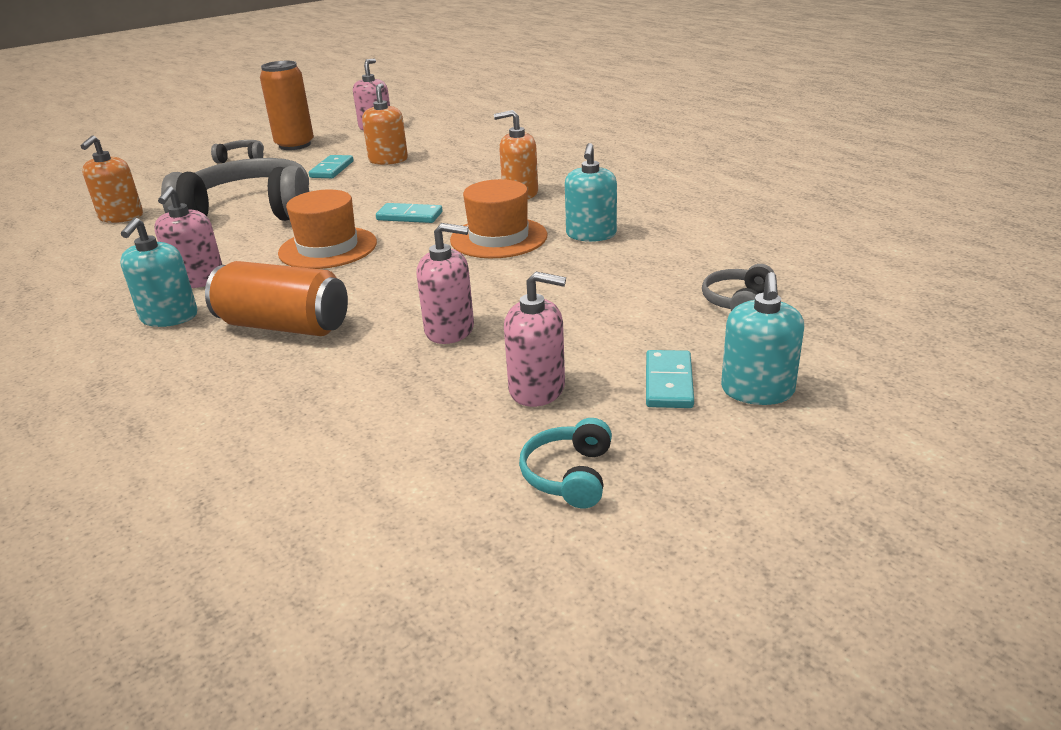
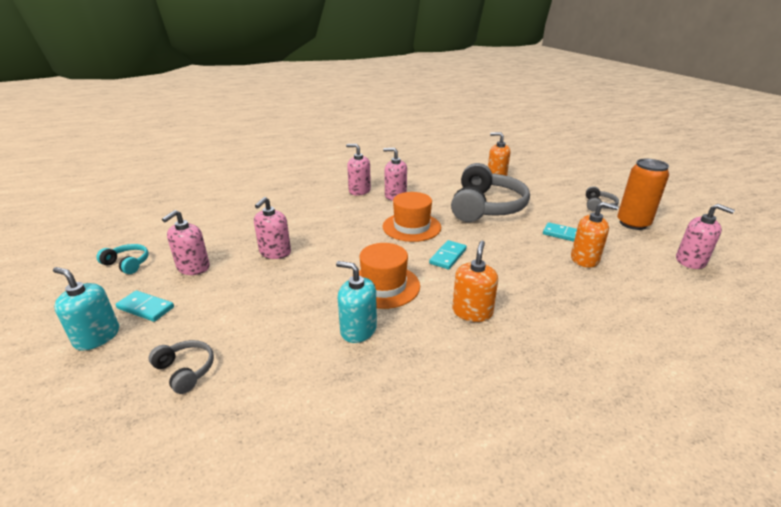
camera: 105 degrees right, 0 degrees up
turquoise soap dispenser [120,218,197,327] -> pink soap dispenser [346,144,371,196]
orange can [205,261,348,336] -> none

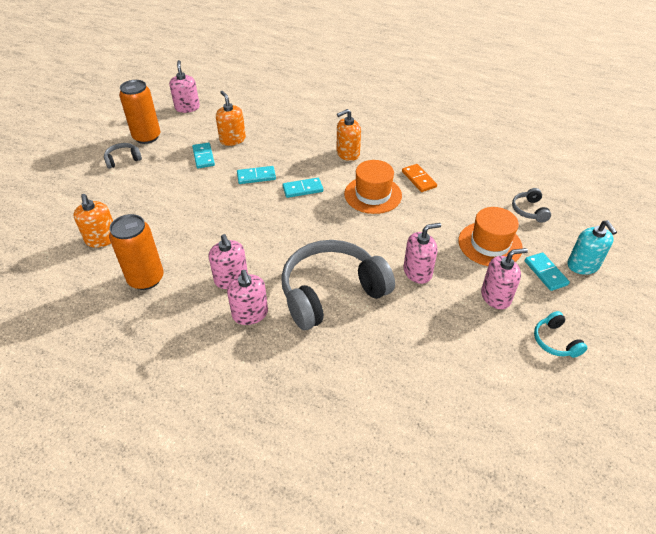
camera: 135 degrees left, 15 degrees up
turquoise soap dispenser [336,261,377,343] -> orange domino [402,164,437,192]
orange hat [383,192,441,242] -> orange hat moved to [458,207,523,266]
grey headphones [451,163,530,222] -> grey headphones moved to [281,240,395,330]
none -> orange can [109,214,164,290]
none -> turquoise domino [237,166,276,184]

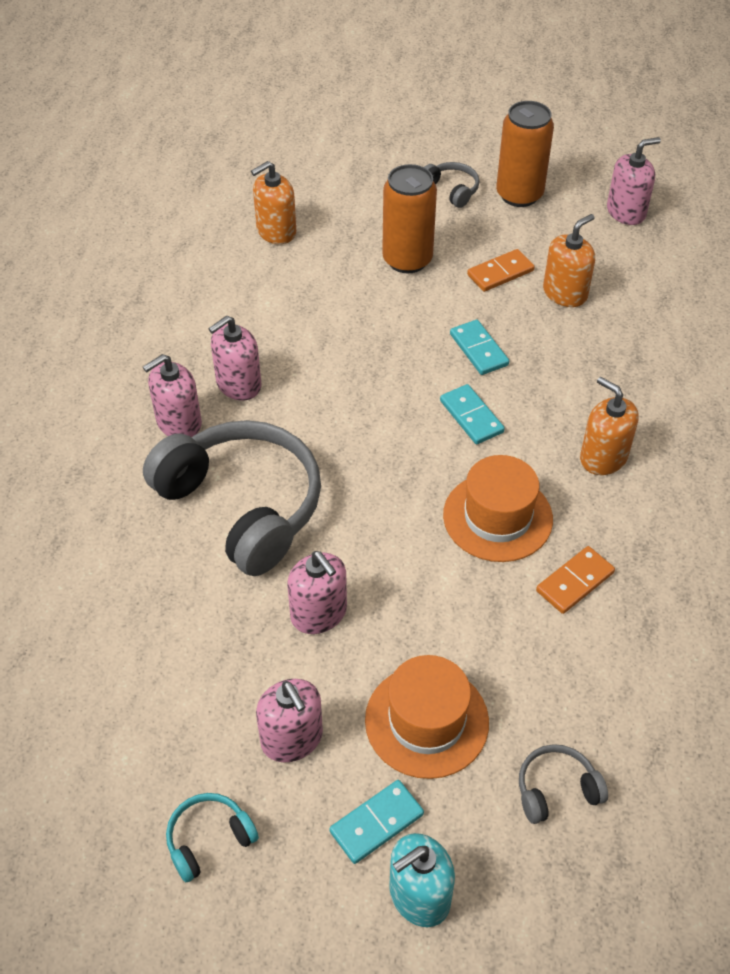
camera: 75 degrees right, 5 degrees up
orange can [109,214,164,290] -> orange can moved to [382,164,437,273]
turquoise domino [192,143,215,168] -> orange domino [467,249,535,292]

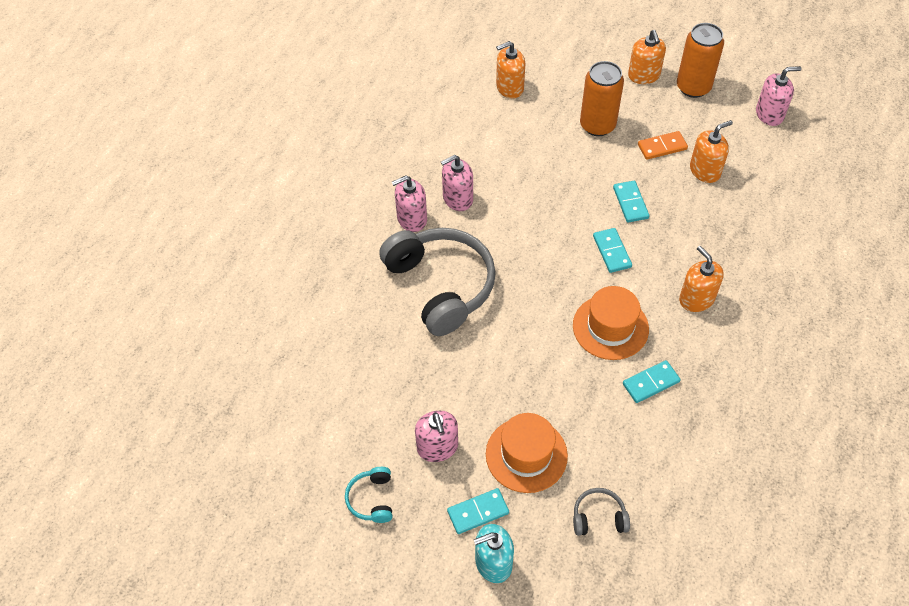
camera: 15 degrees right, 5 degrees up
turquoise headphones [166,793,259,883] -> turquoise headphones turned 75 degrees counterclockwise [345,467,393,523]
pink soap dispenser [287,551,347,634] -> none
grey headphones [425,162,480,208] -> orange soap dispenser [628,30,666,84]
orange domino [536,546,615,614] -> turquoise domino [623,360,680,403]

